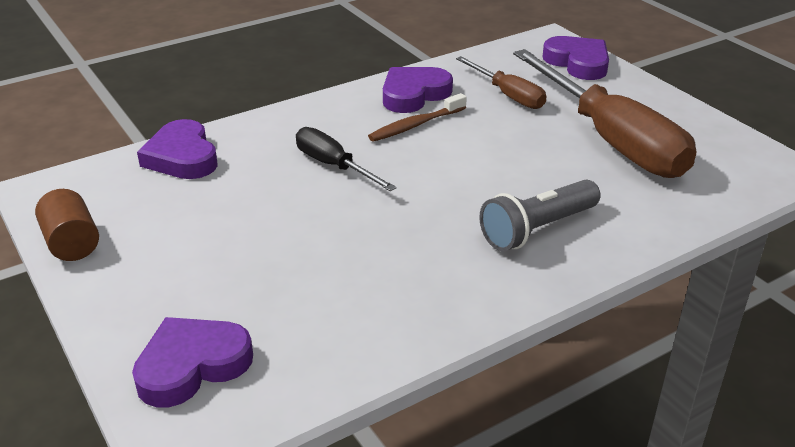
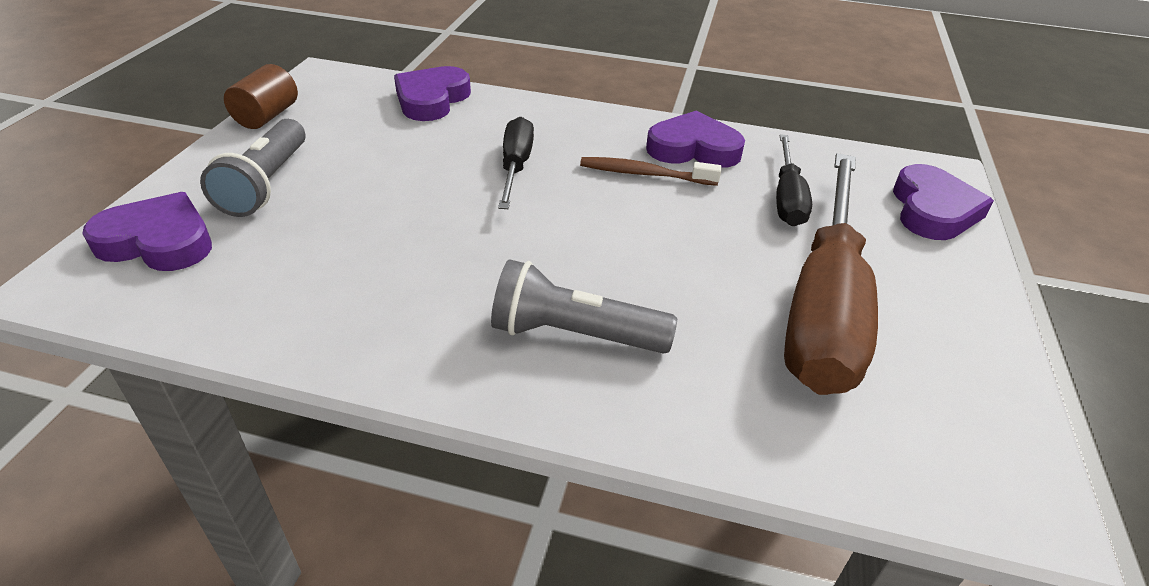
camera: 45 degrees right, 5 degrees up
brown screwdriver [456,56,546,109] -> black screwdriver [776,134,812,226]
none -> grey flashlight [200,119,306,217]

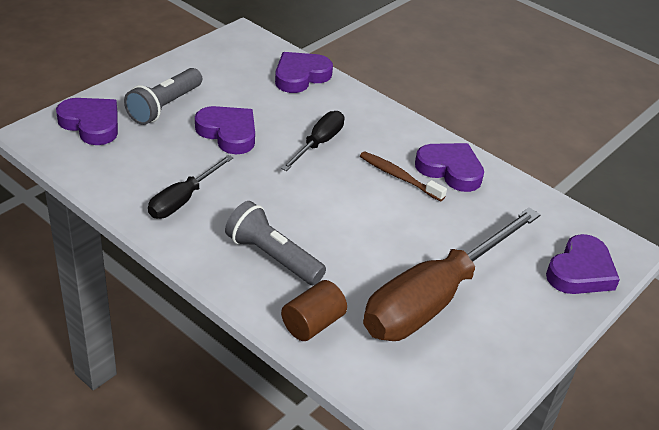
camera: 25 degrees right, 0 degrees up
brown cylinder [224,64,298,129] -> brown cylinder moved to [281,280,347,341]
black screwdriver [776,134,812,226] -> black screwdriver moved to [148,155,233,219]
none -> purple heart [195,106,255,154]

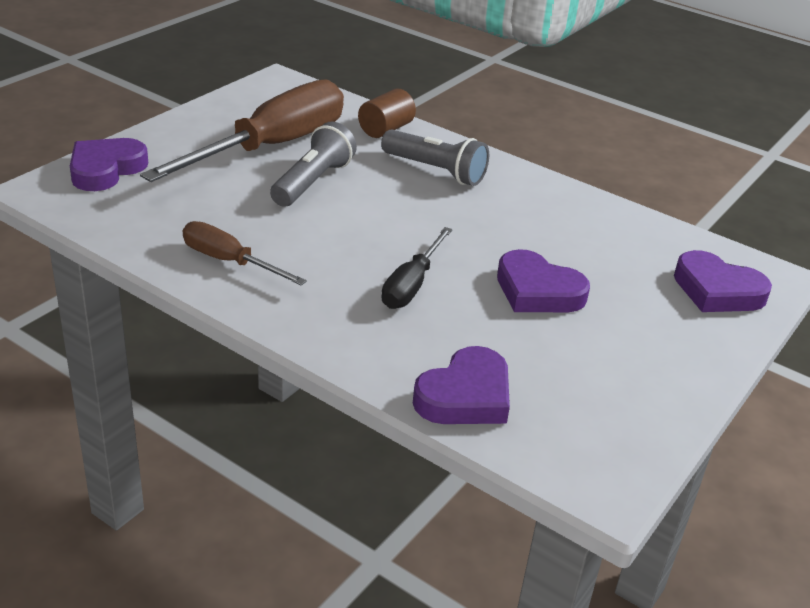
camera: 175 degrees right, 5 degrees down
grey flashlight [124,68,202,125] -> grey flashlight moved to [270,122,357,207]
black screwdriver [148,155,233,219] -> none
brown toothbrush [360,151,447,201] -> none
purple heart [415,143,484,192] -> brown screwdriver [183,221,307,285]

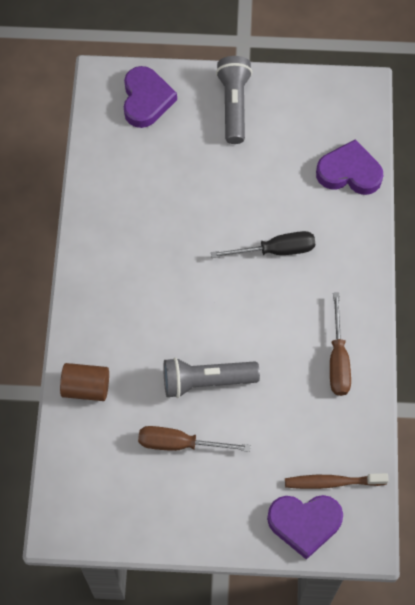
camera: 120 degrees left, 30 degrees up
brown screwdriver [140,79,344,182] -> brown screwdriver [138,426,251,452], size x0.50
grey flashlight [381,129,489,186] -> grey flashlight moved to [216,56,252,144]
purple heart [497,249,590,312] -> none
none -> brown toothbrush [285,473,389,489]

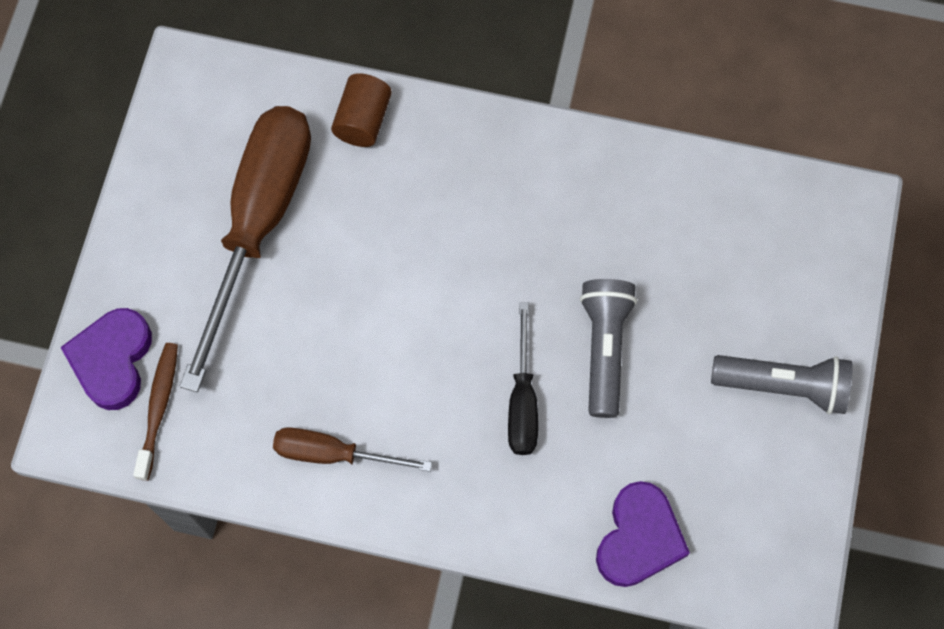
camera: 100 degrees right, 5 degrees up
purple heart [124,66,177,128] -> none
brown screwdriver [138,426,251,452] -> brown screwdriver [179,106,311,392], size x2.00
grey flashlight [163,357,260,398] -> grey flashlight moved to [580,279,637,418]

